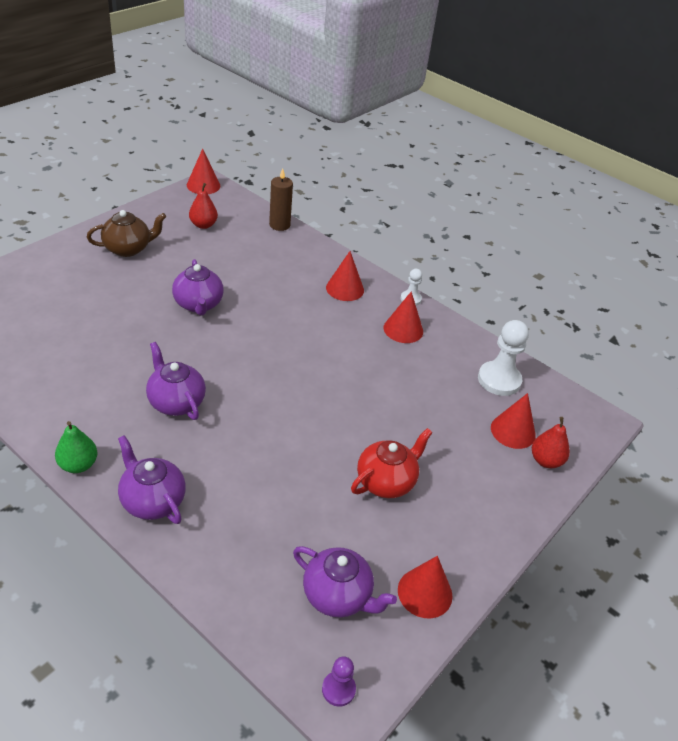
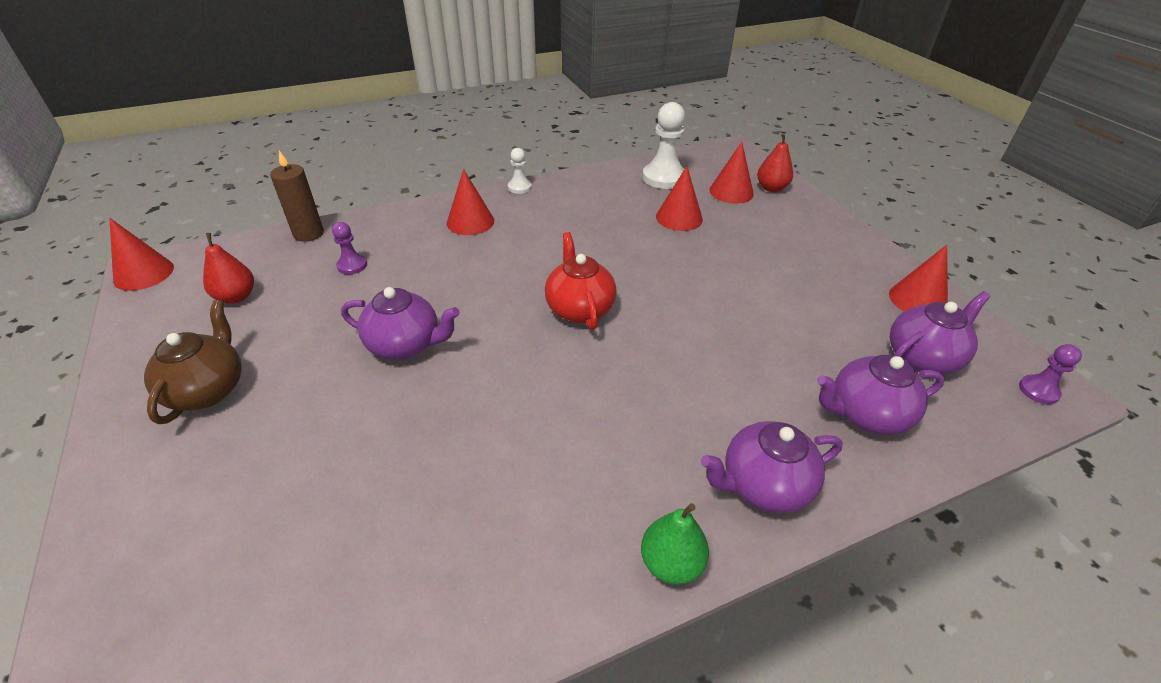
camera: 60 degrees left, 0 degrees up
purple teapot [146,342,206,420] -> purple teapot moved to [817,355,945,435]
red teapot [351,428,433,498] -> red teapot moved to [545,232,616,330]
red cone [384,291,423,343] -> red cone moved to [656,166,703,231]
none -> purple pawn [332,222,367,275]

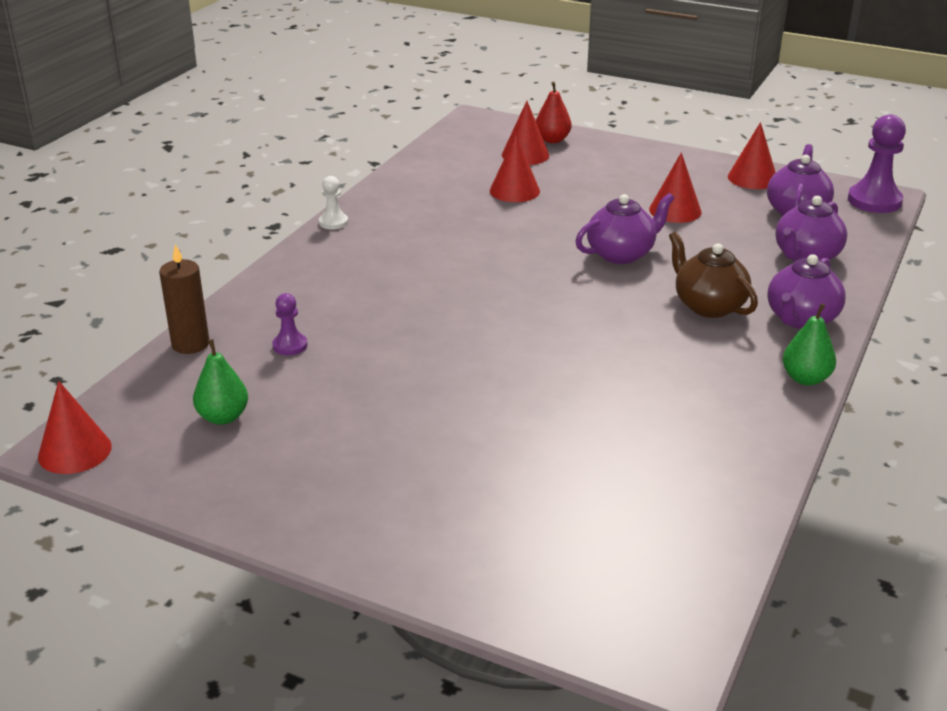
camera: 40 degrees left, 10 degrees down
brown teapot [144,300,242,424] -> brown teapot moved to [669,231,758,318]
red pear [203,233,254,304] -> green pear [193,339,248,425]
purple teapot [341,287,460,360] -> purple teapot moved to [575,193,674,264]
red cone [447,169,494,235] -> red cone moved to [649,152,702,223]
red teapot [545,232,616,330] -> none
white pawn [642,102,685,189] -> none
purple pawn [1019,344,1082,404] -> purple pawn [848,114,906,213], size x1.86

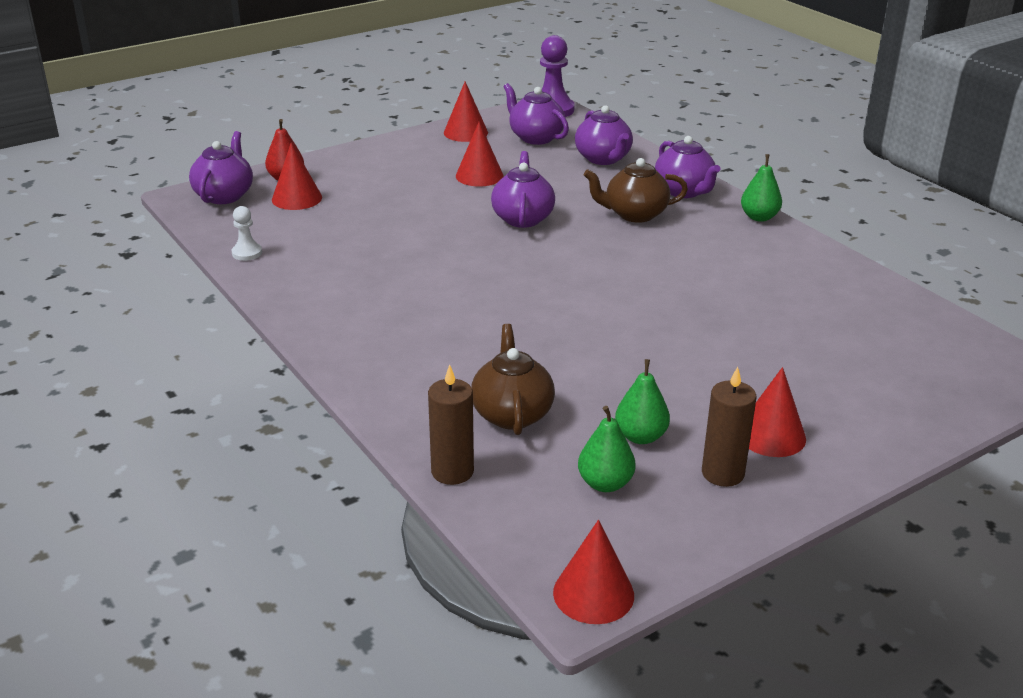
camera: 60 degrees left, 0 degrees up
purple pawn [272,293,307,355] -> brown teapot [471,324,555,435]
white pawn [319,176,348,230] -> white pawn moved to [232,206,262,261]
red cone [490,134,540,202] -> red cone moved to [749,367,806,457]
none -> purple teapot [189,131,253,204]
none -> green pear [615,359,670,444]
none -> brown candle [702,367,756,487]

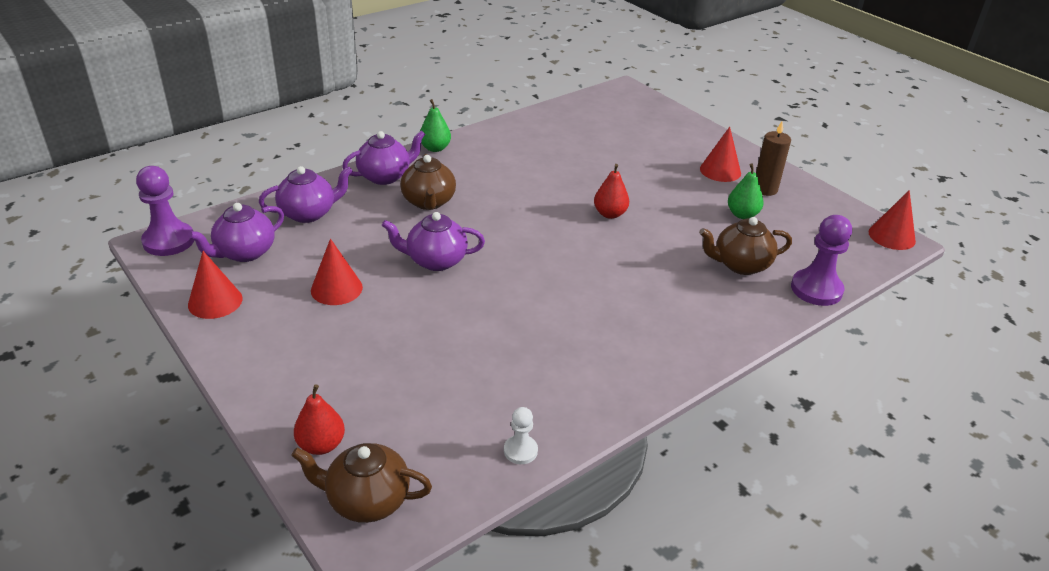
camera: 95 degrees left, 5 degrees up
purple teapot [189,131,253,204] -> brown teapot [291,443,432,523]
red cone [272,143,322,210] -> none
brown candle [428,365,474,485] -> purple pawn [791,215,852,306]
green pear [578,406,636,492] -> none
none -> red pear [594,164,629,219]

